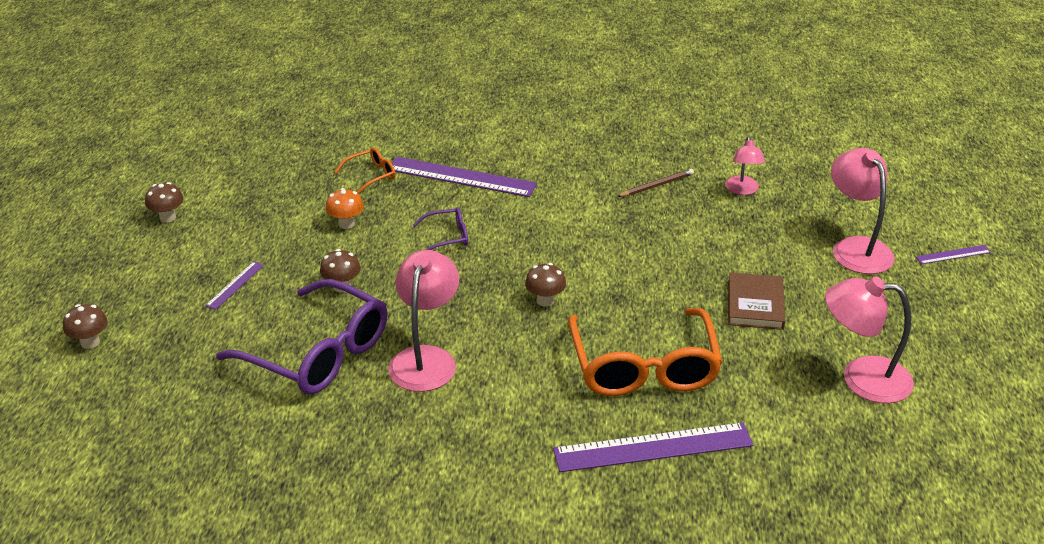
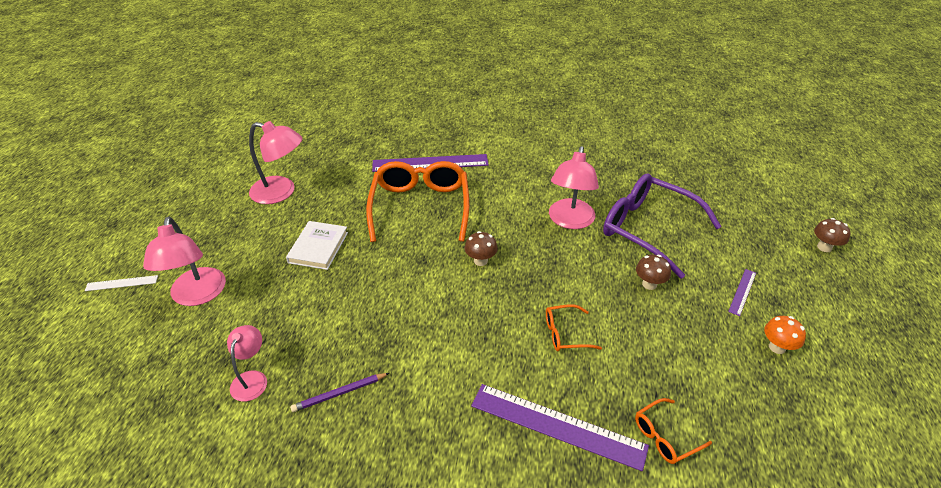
camera: 175 degrees left, 5 degrees up
brown mushroom [145,182,184,223] -> none
orange mushroom [326,188,364,229] -> orange mushroom moved to [764,316,806,354]
purple glasses [413,207,468,250] -> orange glasses [546,304,602,351]
brown pencil [617,169,694,197] -> purple pencil [290,373,389,412]
brown book [728,272,785,330] -> white book [286,221,348,270]
purple ruler [915,245,991,264] -> white ruler [85,275,158,291]

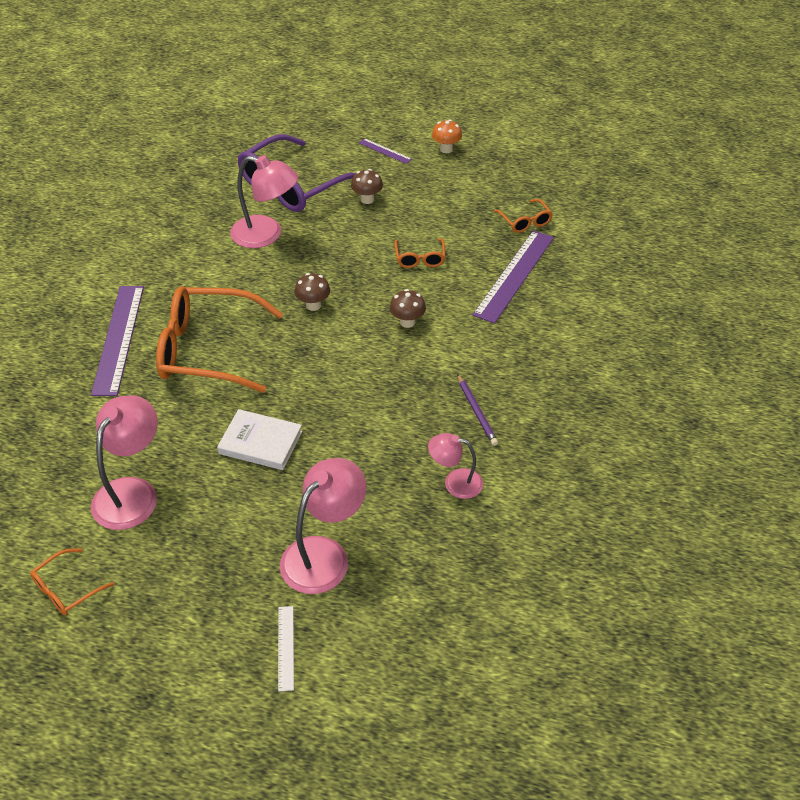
camera: 85 degrees left, 5 degrees up
pink lamp [143,217,226,306] -> pink lamp turned 45 degrees counterclockwise [280,458,366,594]
brown mushroom [814,218,851,252] -> brown mushroom moved to [390,289,426,328]
none -> orange glasses [30,548,114,615]

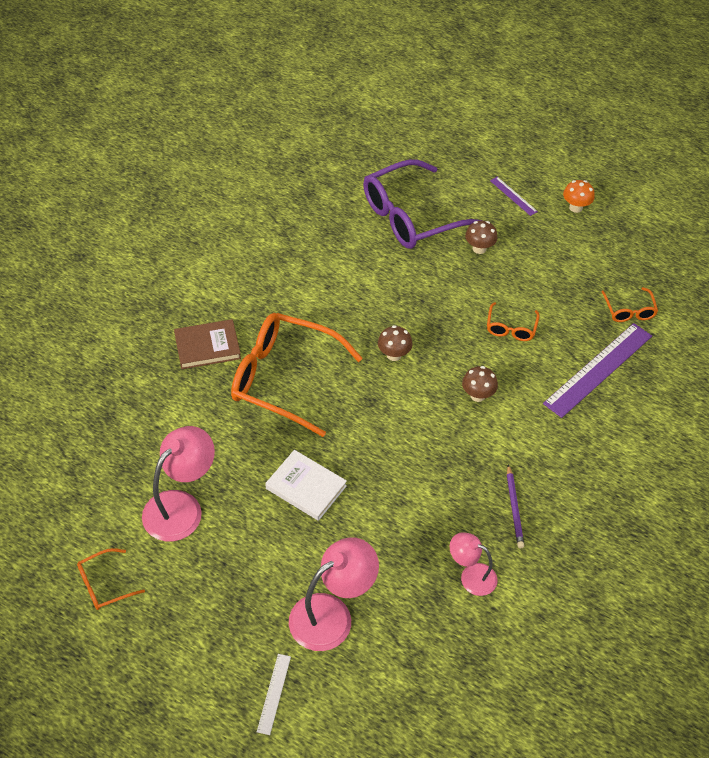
camera: 15 degrees right, 5 degrees up
purple ruler [91,286,144,396] -> brown book [174,319,241,369]
pink lamp [230,155,299,248] -> none

